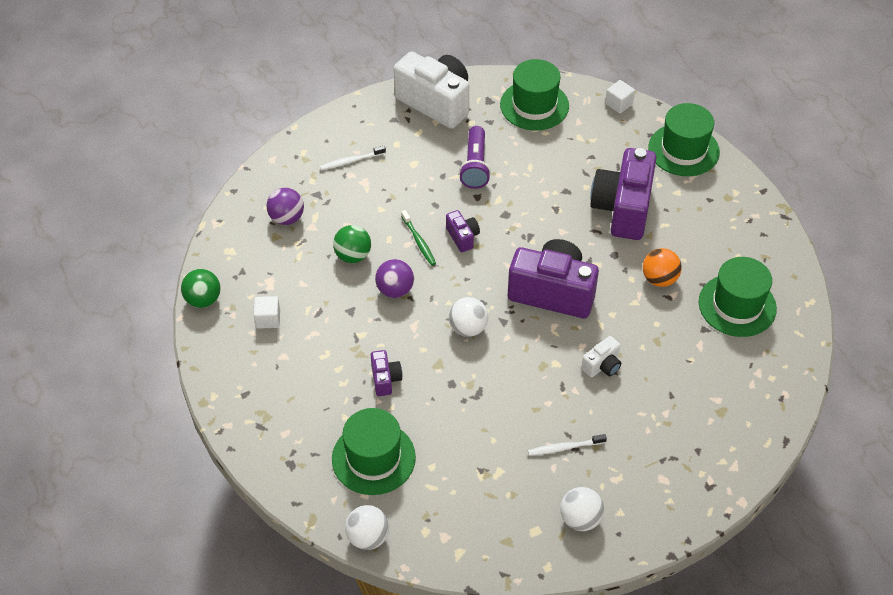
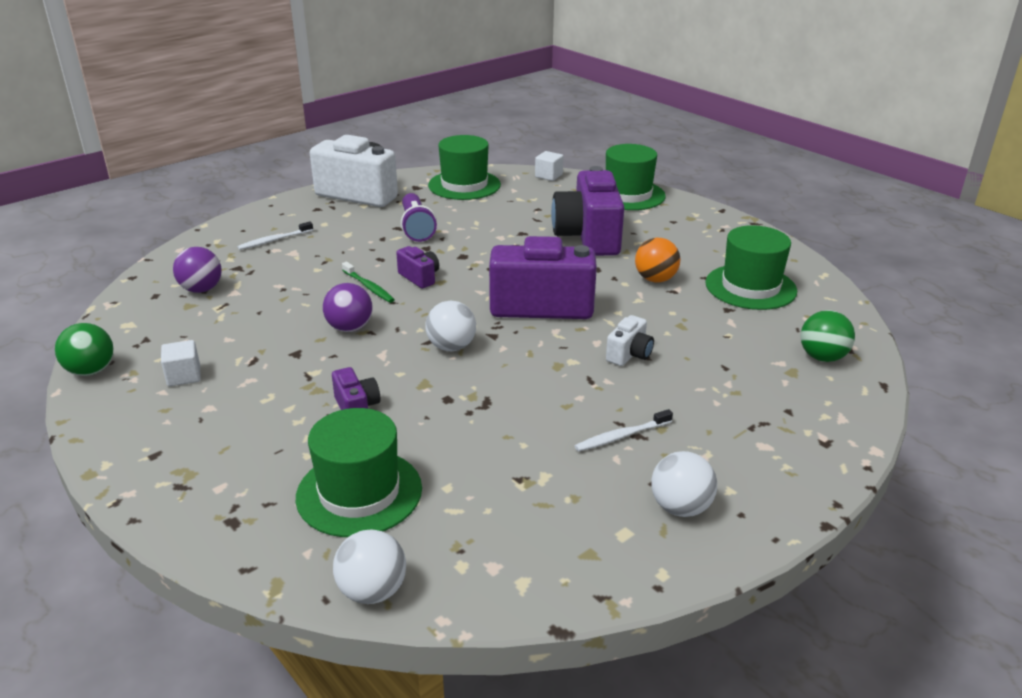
camera: 15 degrees left, 20 degrees down
green ball [333,225,371,263] -> green ball moved to [800,310,855,362]

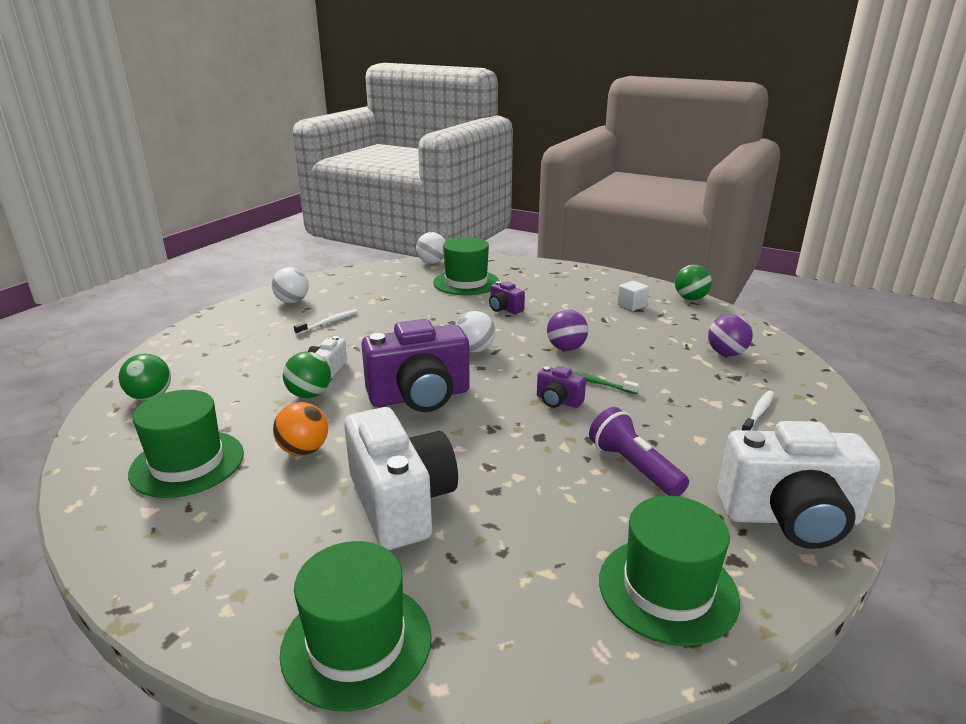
camera: 160 degrees right, 5 degrees down
white cube [535,151,563,181] -> none
purple camera [551,166,624,256] -> white camera [344,407,458,550]
none -> green ball [283,352,331,398]

